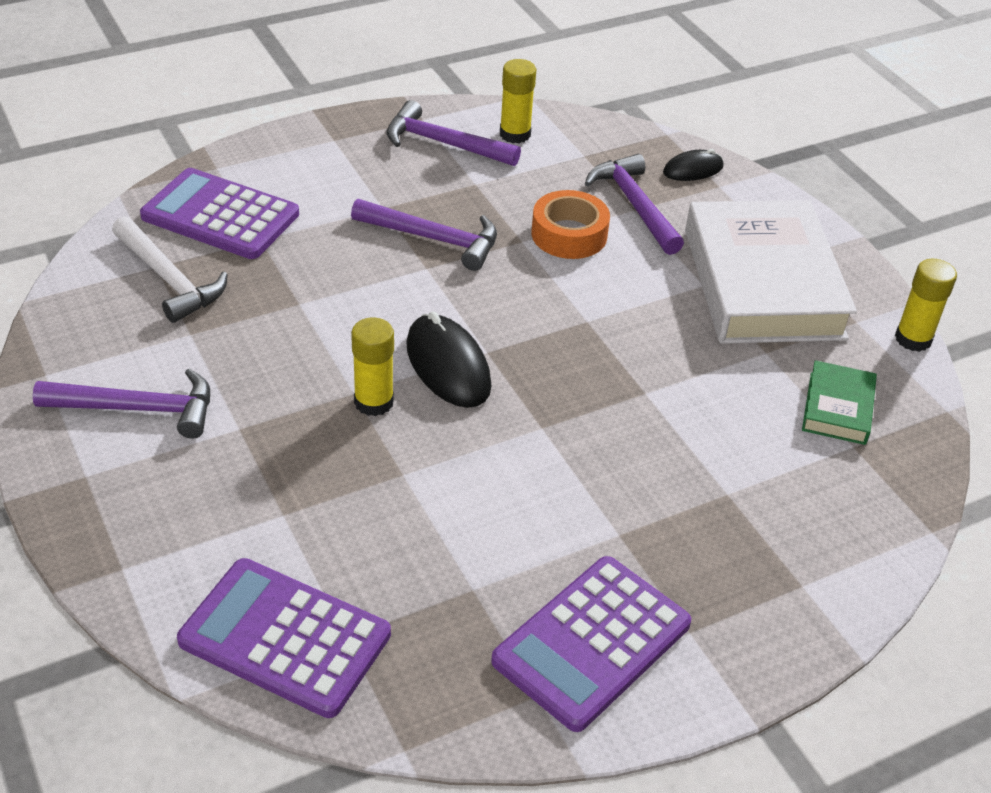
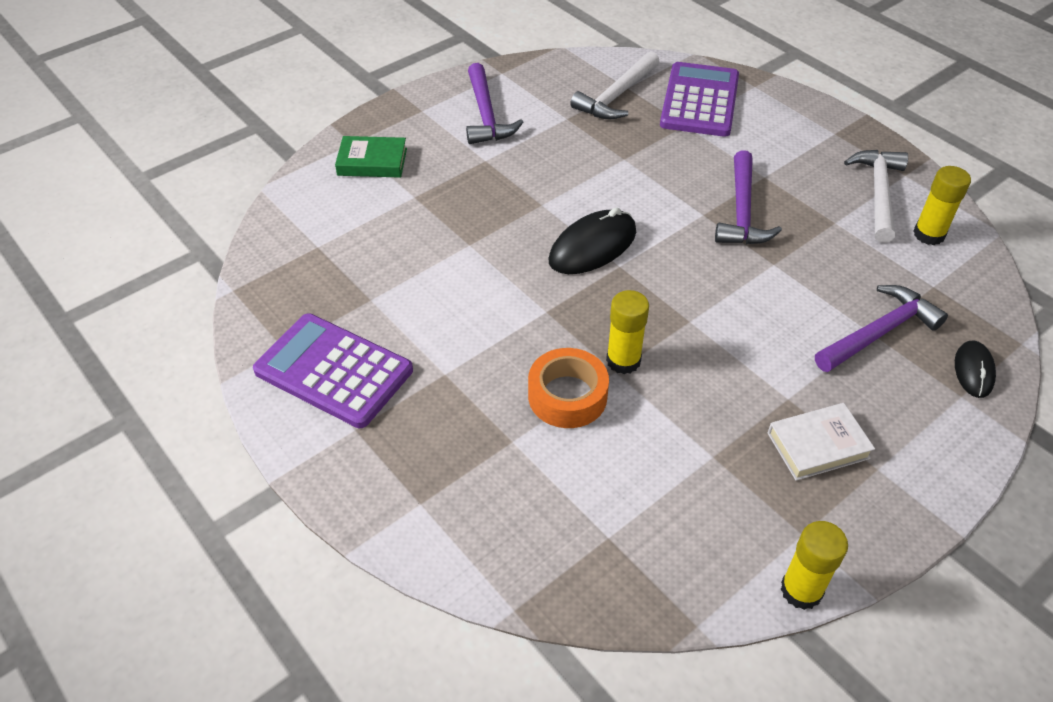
camera: 80 degrees right, 5 degrees up
purple calculator [177,558,391,718] -> none
yellow glue stick [351,317,394,416] -> yellow glue stick moved to [606,290,649,374]
purple hammer [386,100,521,166] -> white hammer [844,150,908,243]
orange tape [532,190,610,259] -> orange tape moved to [528,348,609,428]
black mouse [663,149,724,181] -> black mouse turned 45 degrees clockwise [955,341,996,398]
white book [685,200,857,344] -> white book [768,403,875,481], size x0.45
green book [802,360,877,445] -> green book moved to [335,136,407,178]

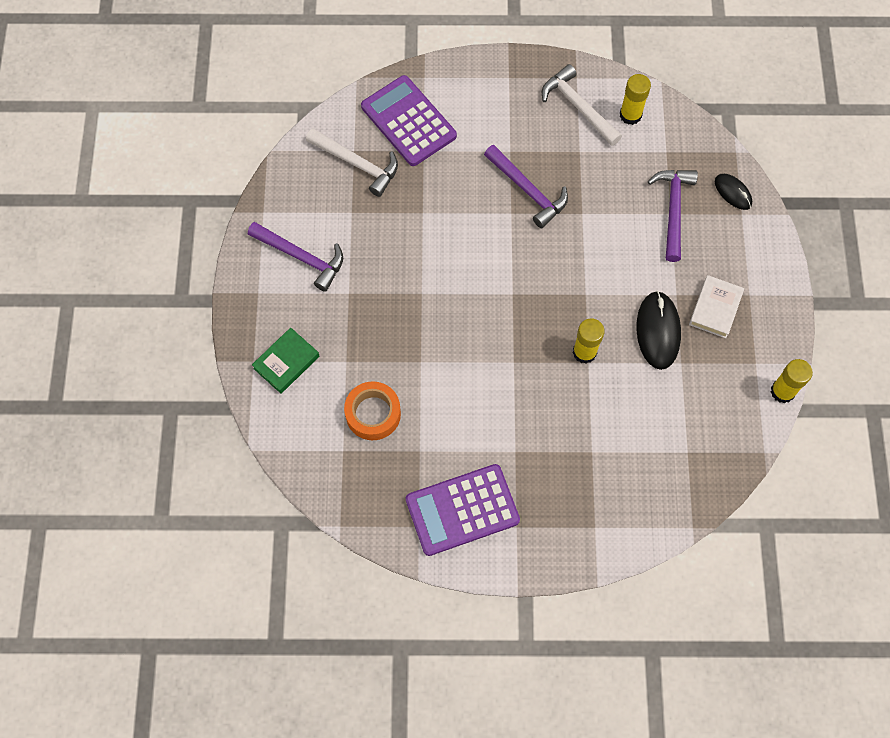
camera: 50 degrees left, 20 degrees up
orange tape [528,348,609,428] -> orange tape moved to [344,381,401,440]
black mouse [549,208,636,274] -> black mouse moved to [636,291,681,370]
white hammer [570,51,659,119] -> white hammer turned 45 degrees counterclockwise [306,128,398,197]

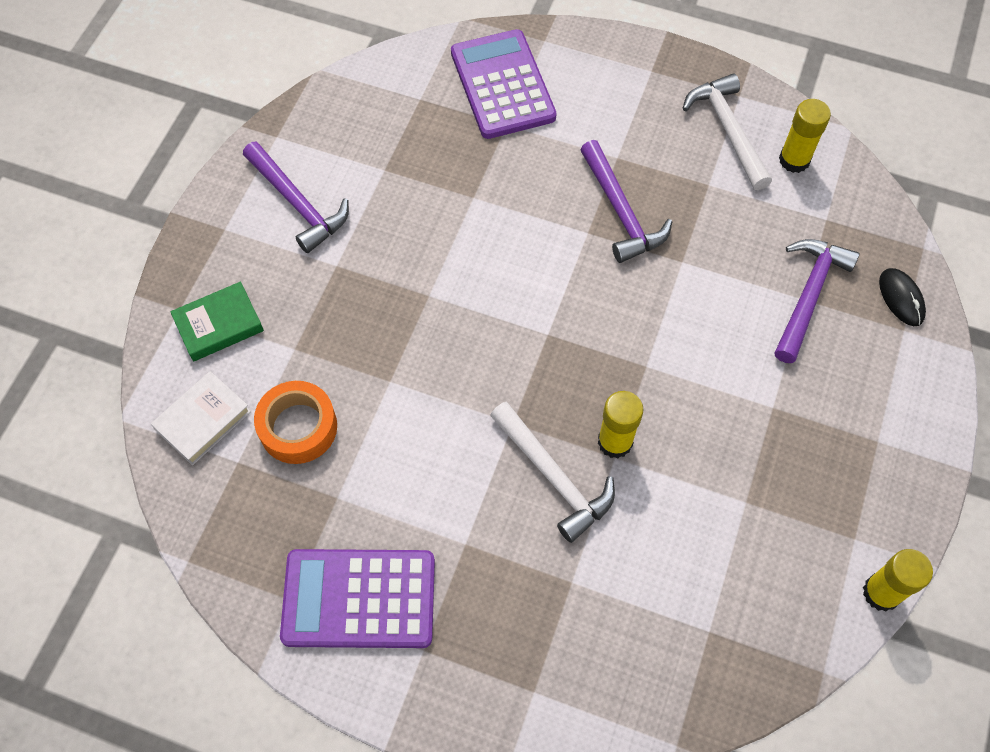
camera: 20 degrees right, 5 degrees down
white hammer [306,128,398,197] -> white hammer moved to [490,402,615,543]
black mouse [636,291,681,370] -> none
white book [689,275,744,338] -> white book moved to [151,371,251,465]

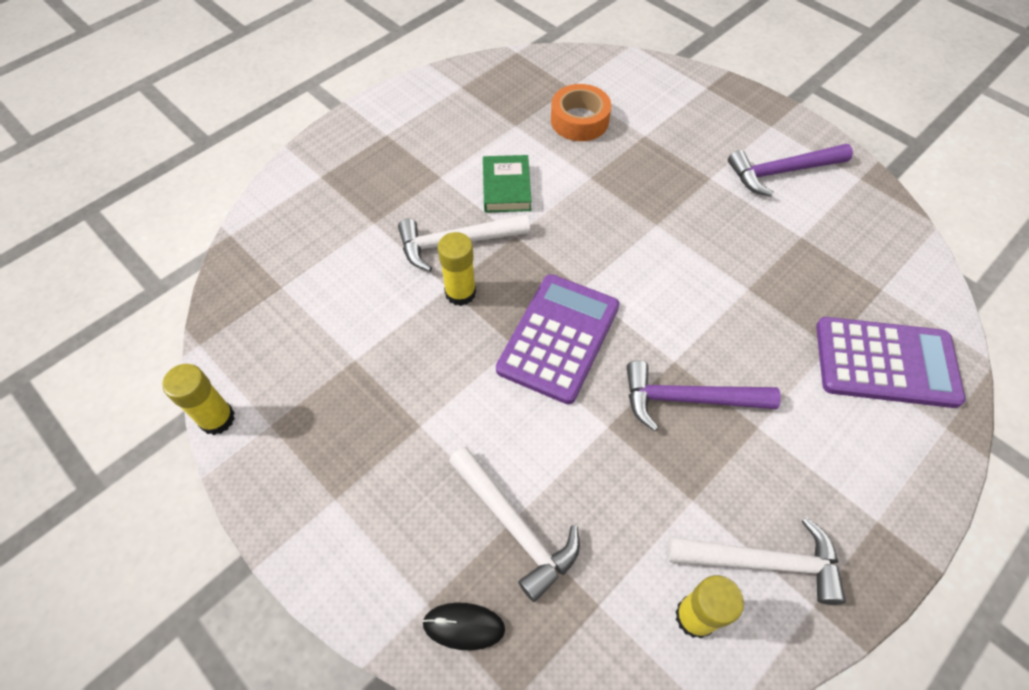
camera: 115 degrees right, 5 degrees down
white book [151,371,251,465] -> none
green book [170,282,264,362] -> green book moved to [483,155,532,213]
purple calculator [280,549,435,648] -> purple calculator moved to [496,274,620,404]
purple hammer [775,239,859,363] -> white hammer [449,447,580,602]

